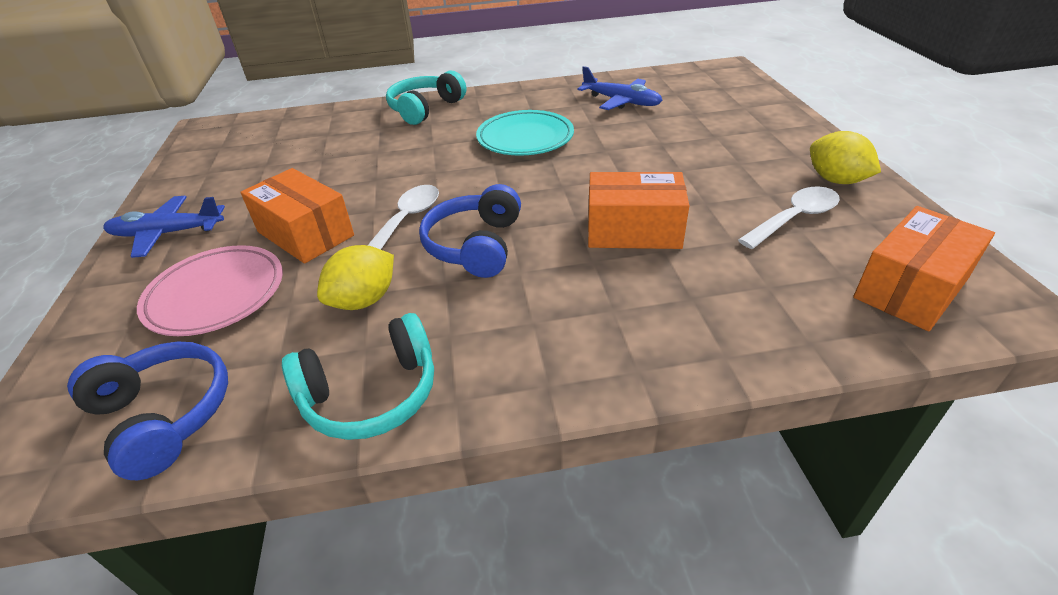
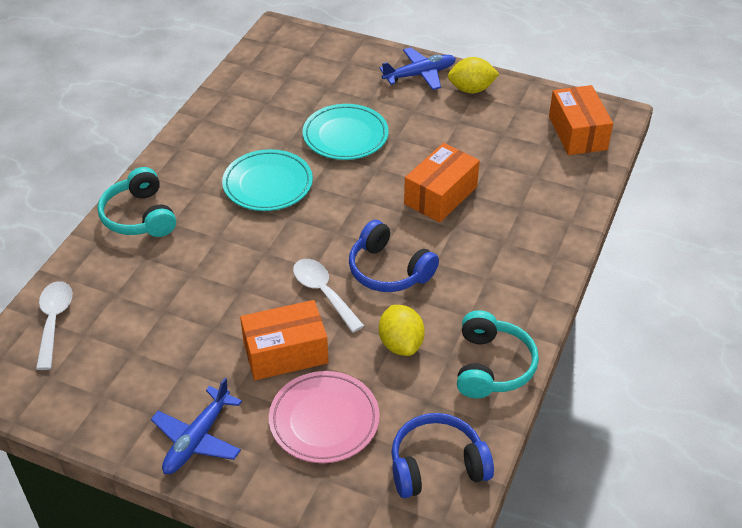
camera: 60 degrees left, 5 degrees up
blue plane [577,66,663,110] -> blue plane moved to [379,47,456,90]
white spoon [738,186,840,249] -> white spoon moved to [36,281,72,370]
none -> turquoise plate [302,104,389,160]

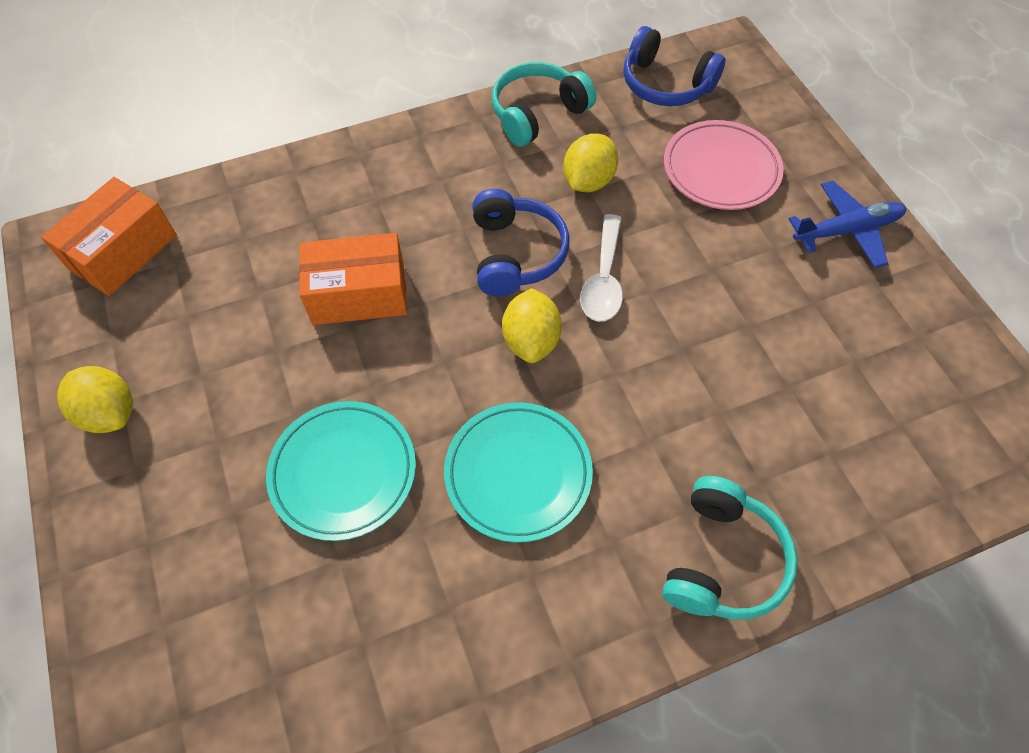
camera: 135 degrees left, 15 degrees up
white spoon [36,281,72,370] -> none
orange box [240,300,328,380] -> none
blue plane [379,47,456,90] -> none
none -> yellow lemon [502,288,562,363]

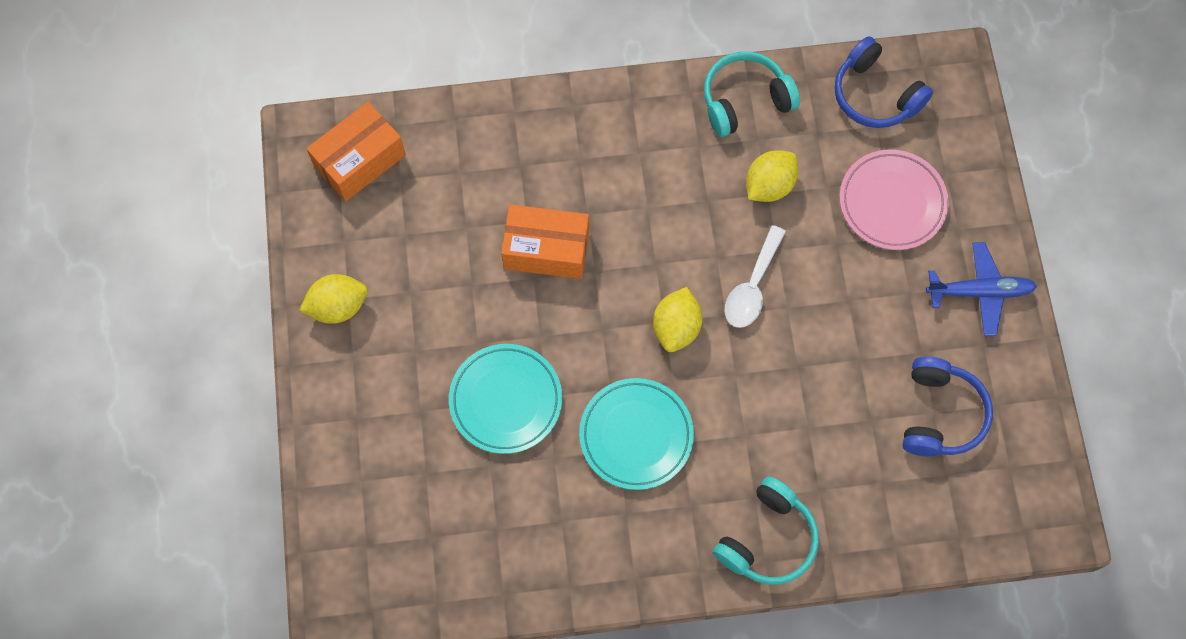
camera: 15 degrees right, 10 degrees up
yellow lemon [57,366,133,433] -> yellow lemon turned 75 degrees counterclockwise [299,274,367,324]
blue headphones [472,189,569,296] -> blue headphones moved to [902,357,993,456]

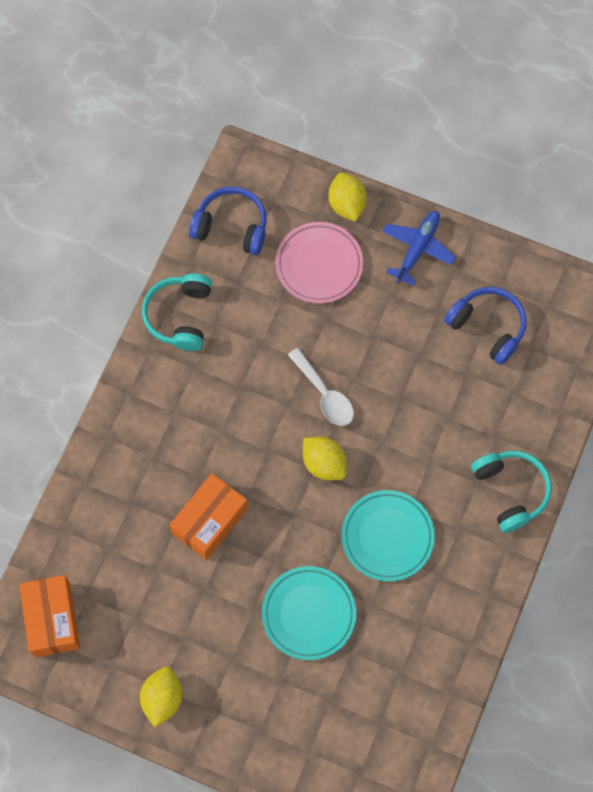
camera: 60 degrees left, 0 degrees up
yellow lemon [746,150,798,202] -> yellow lemon moved to [329,173,367,222]
blue headphones [834,36,933,128] -> blue headphones turned 150 degrees counterclockwise [189,186,267,255]

